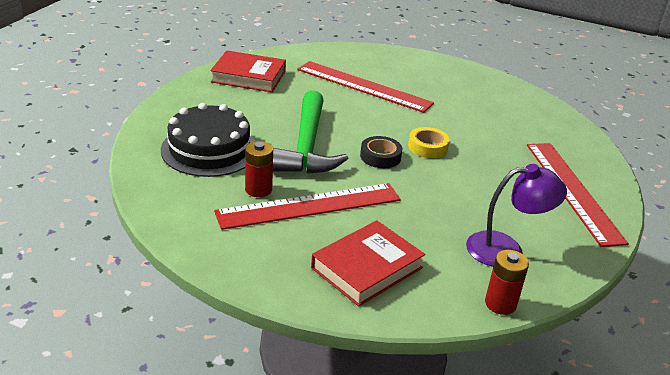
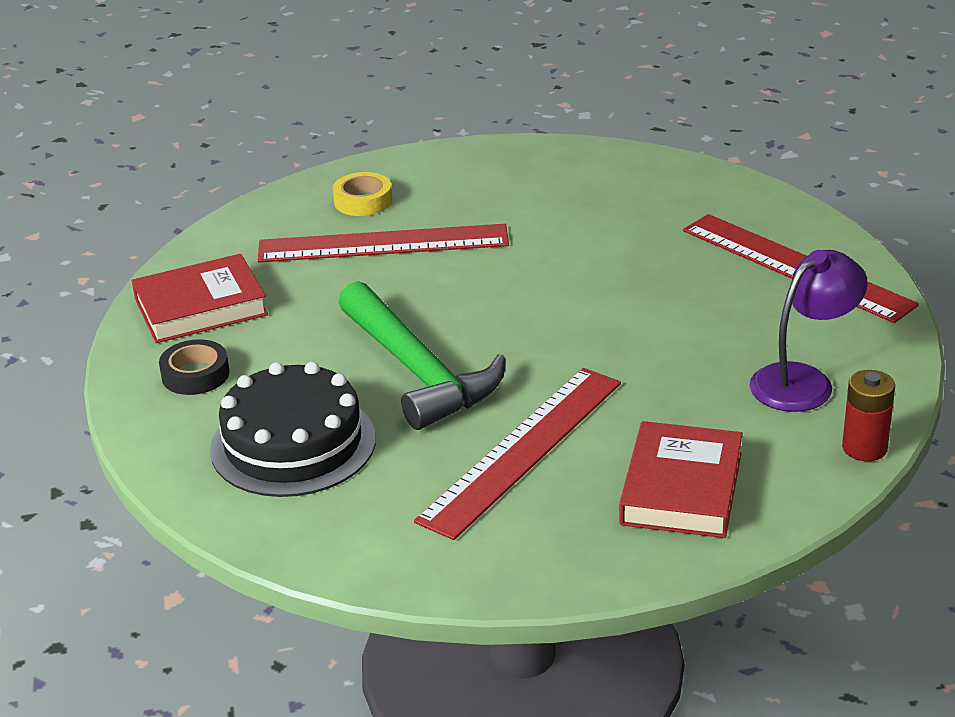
camera: 30 degrees left, 0 degrees up
red battery [245,141,273,197] -> none
black tape [360,136,402,168] -> black tape moved to [159,339,229,395]
yellow tape [408,127,450,158] -> yellow tape moved to [333,172,392,216]

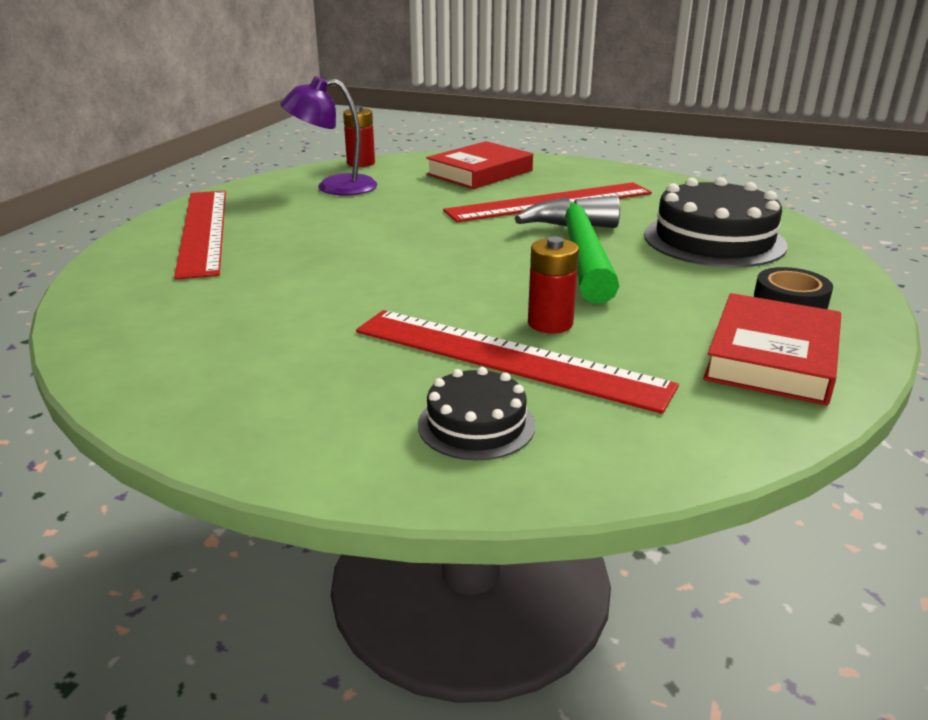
camera: 150 degrees left, 5 degrees down
red book [132,254,268,343] -> red book turned 75 degrees counterclockwise [703,293,841,406]
yellow tape [333,172,392,216] -> black cake [418,367,535,460]
none -> red battery [528,236,579,334]

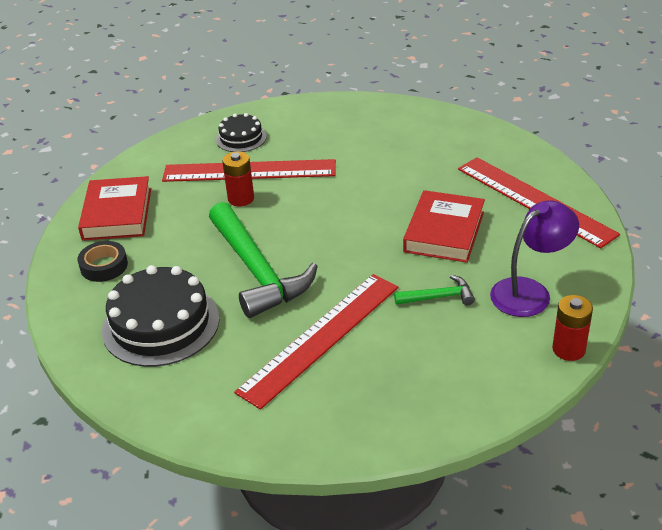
camera: 155 degrees right, 10 degrees up
red book [426,141,533,189] -> red book moved to [403,190,485,263]
none -> green hammer [394,275,475,305]

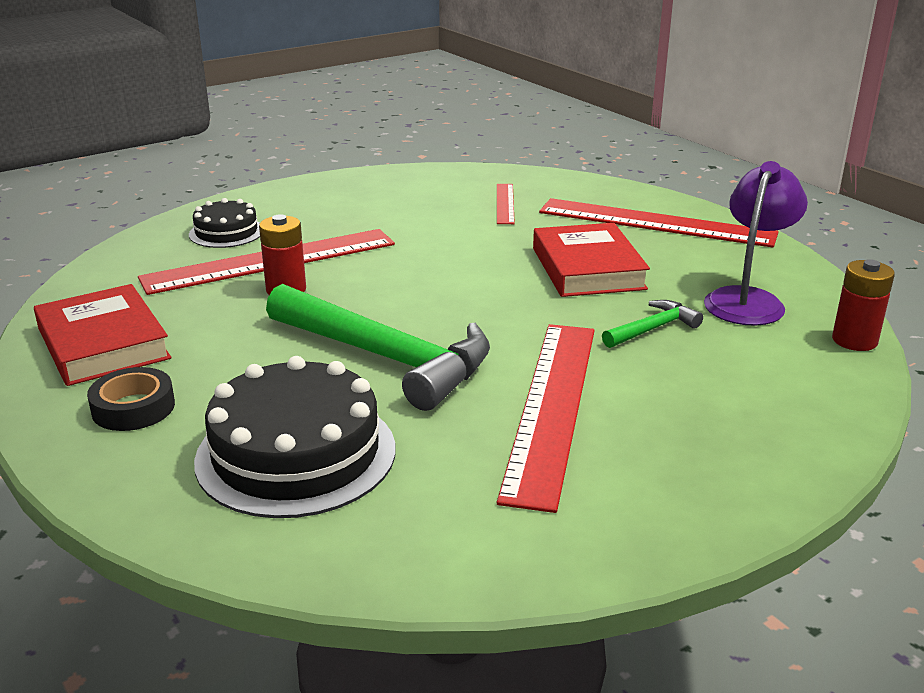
camera: 30 degrees left, 10 degrees down
none -> red ruler [497,184,515,224]

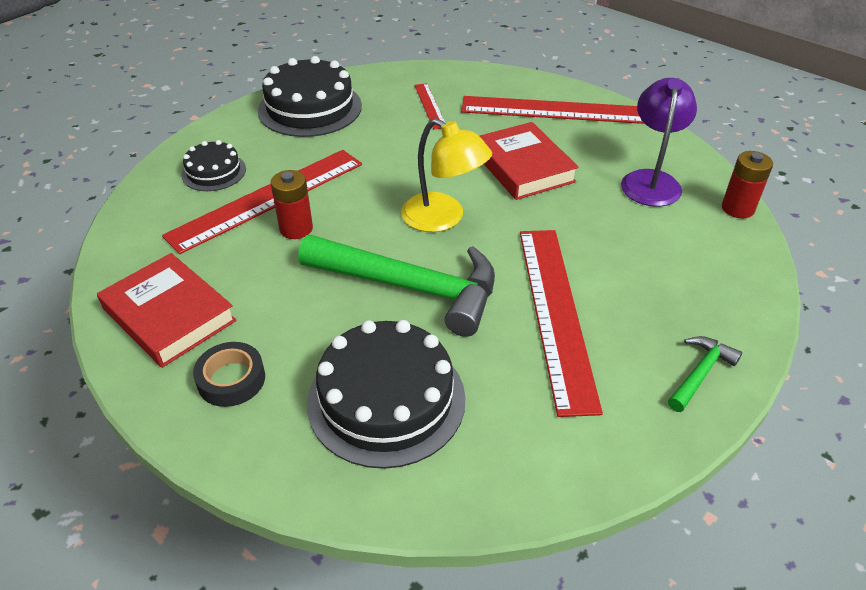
camera: 15 degrees left, 15 degrees up
green hammer [602,300,703,348] -> green hammer moved to [668,336,742,412]
none -> black cake [258,56,362,137]
none -> yellow lamp [401,118,492,232]

